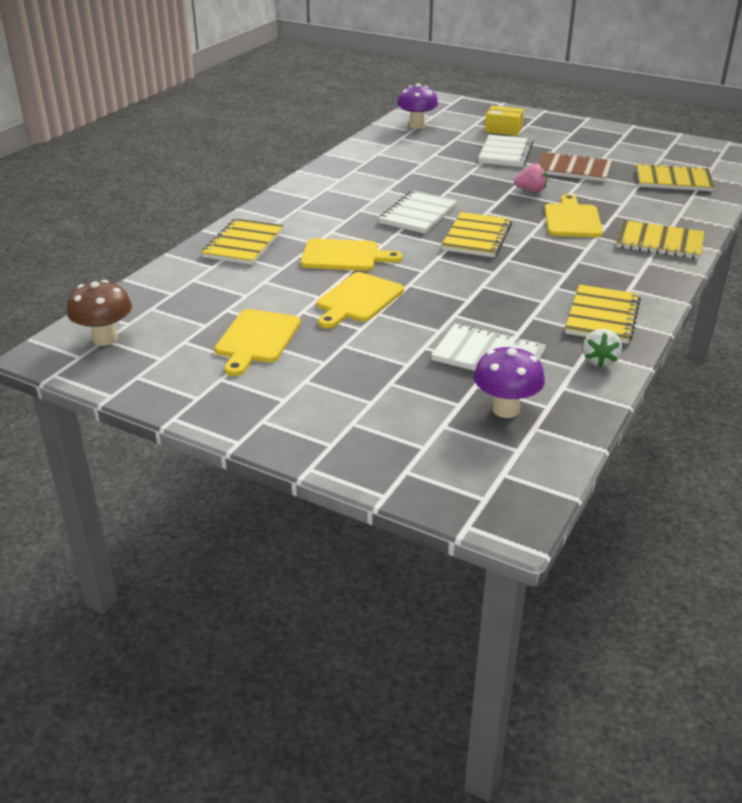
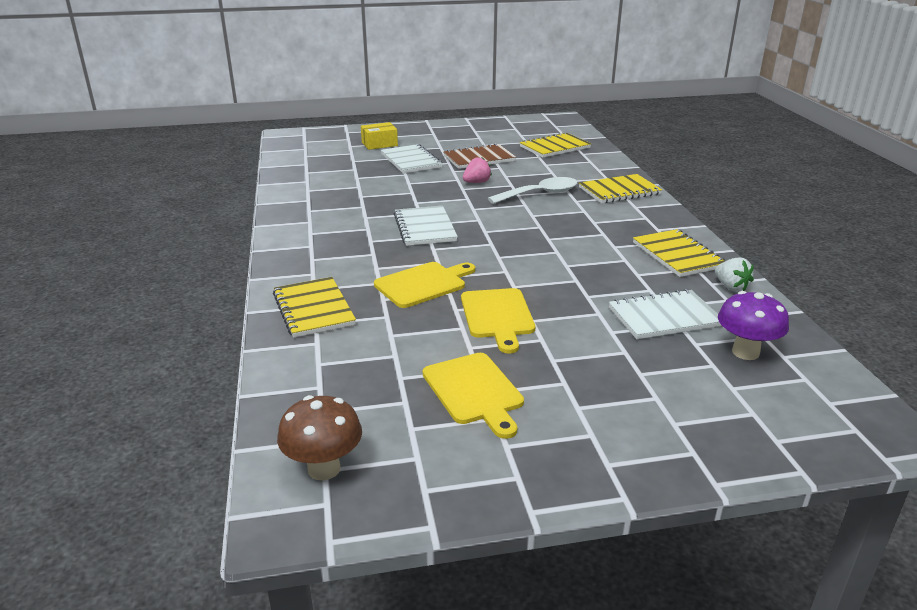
camera: 40 degrees left, 5 degrees down
purple mushroom [397,83,438,129] -> none
yellow notebook [441,212,512,257] -> none
yellow cutting board [545,194,603,237] -> white spoon [488,177,577,204]

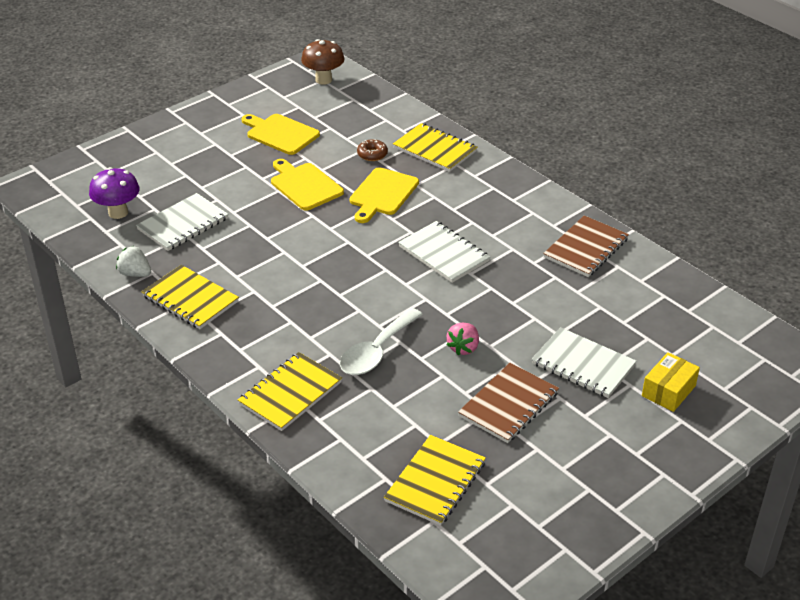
camera: 150 degrees right, 10 degrees up
none -> brown donut [357,139,388,161]
none -> brown notebook [543,215,629,277]

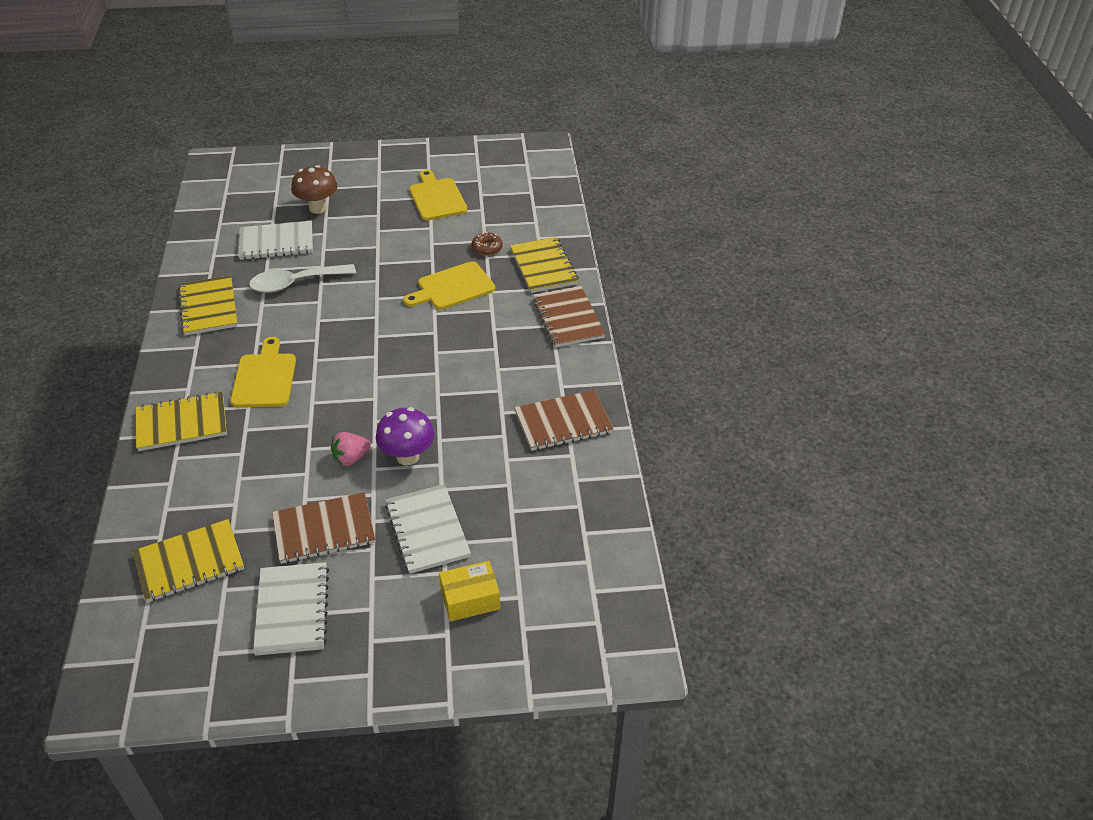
camera: 35 degrees right, 5 degrees up
purple mushroom [89,167,140,219] -> purple mushroom moved to [376,407,435,466]
white strawberry [116,246,151,277] -> none
yellow cutting board [271,159,344,211] -> yellow cutting board moved to [230,337,296,407]
brown mushroom [301,39,344,85] -> brown mushroom moved to [291,165,338,214]
white spoon [340,308,423,375] -> white spoon moved to [249,264,356,293]
white notebook [398,221,490,283] -> white notebook moved to [253,562,329,656]
none -> brown notebook [533,286,606,347]

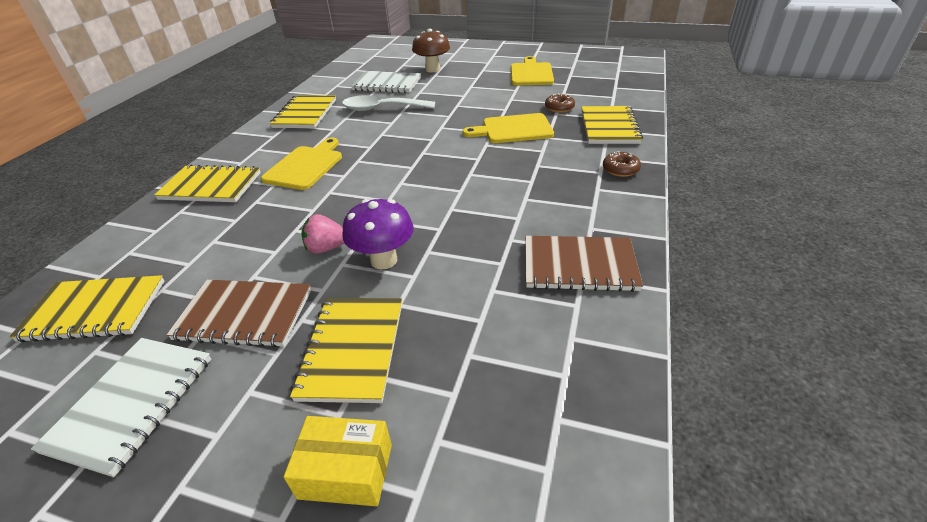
camera: 25 degrees right, 5 degrees down
white notebook [385,484,471,574] -> yellow notebook [290,298,402,403]
brown notebook [533,286,606,347] -> brown donut [603,151,641,177]

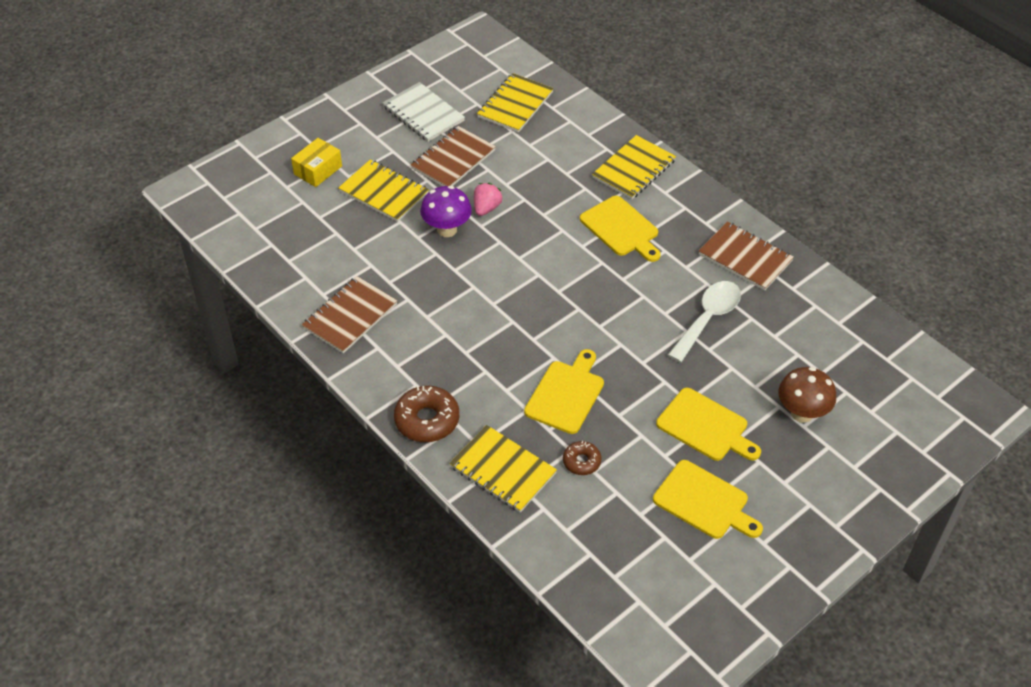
camera: 120 degrees right, 10 degrees up
yellow notebook [270,96,336,128] -> brown notebook [699,221,794,291]
white notebook [351,71,421,93] -> none
brown donut [603,151,641,177] -> brown donut [394,386,459,442], size x1.73
none -> yellow cutting board [656,388,761,461]

